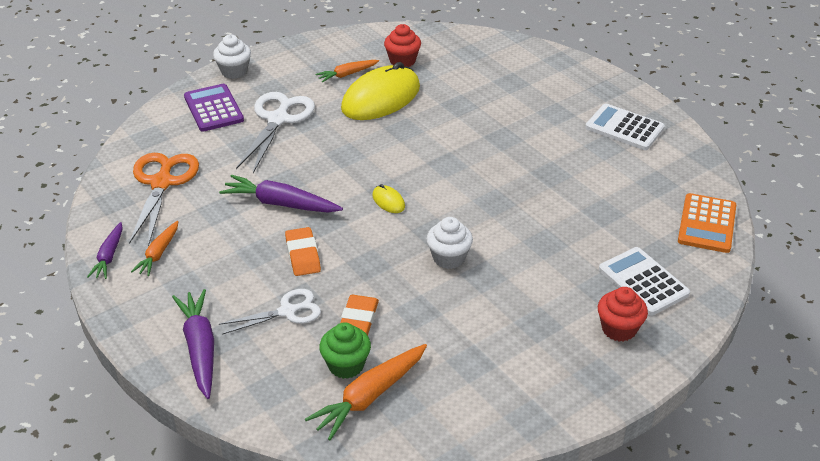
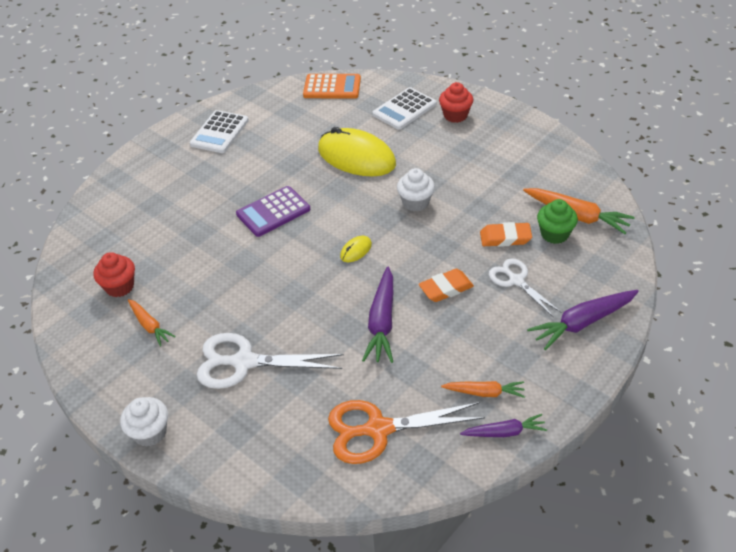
camera: 100 degrees left, 5 degrees up
purple calculator [184,84,244,132] -> purple calculator moved to [236,186,310,237]
yellow mouse [341,62,420,120] -> yellow mouse moved to [318,127,396,176]

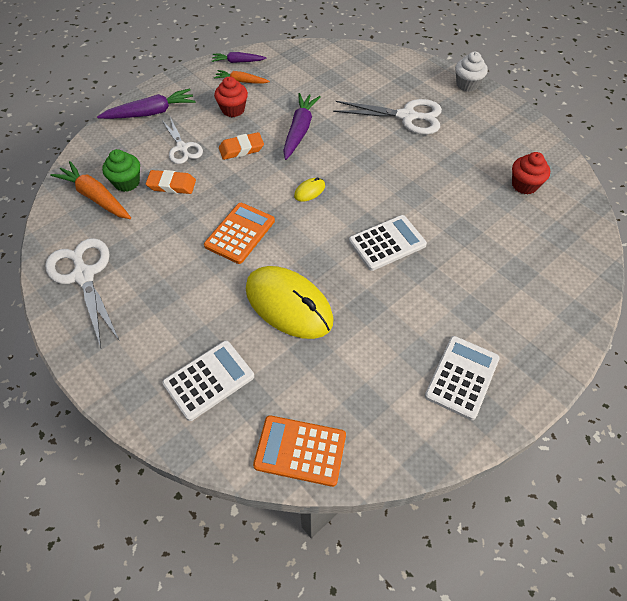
camera: 175 degrees left, 10 degrees up
orange carrot [128,299,176,347] -> none
purple calculator [236,186,310,237] -> white calculator [349,215,427,271]
orange scissors [328,400,485,464] -> none
white cupcake [397,168,435,212] -> orange calculator [204,203,275,264]
red cupcake [439,82,473,123] -> red cupcake moved to [214,77,248,117]
none -> white scissors [45,238,119,348]

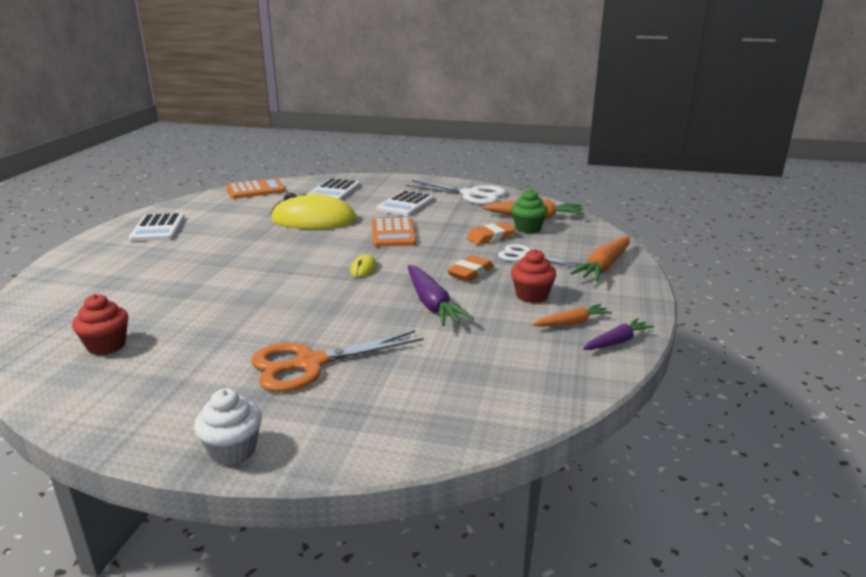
camera: 145 degrees right, 30 degrees down
purple carrot [97,88,195,119] -> orange carrot [570,236,630,282]
white scissors [333,99,442,134] -> orange scissors [251,330,424,392]
white calculator [349,215,427,271] -> white calculator moved to [376,190,434,216]

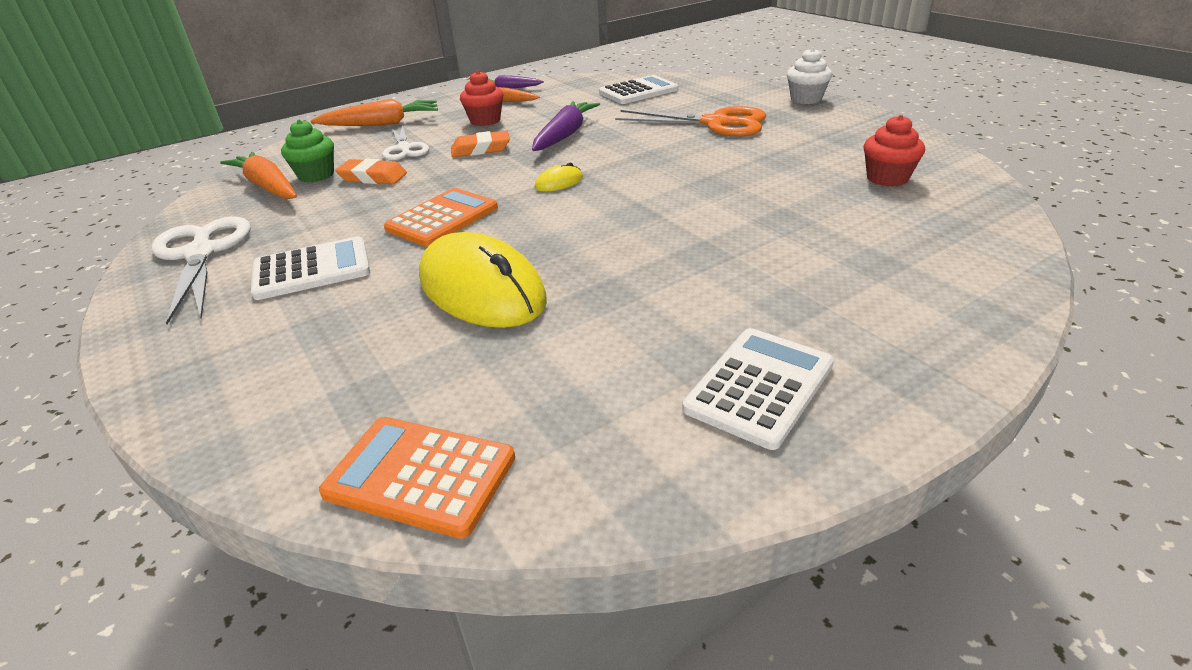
camera: 135 degrees left, 10 degrees up
white calculator [308,178,360,200] -> white calculator moved to [599,75,678,104]

